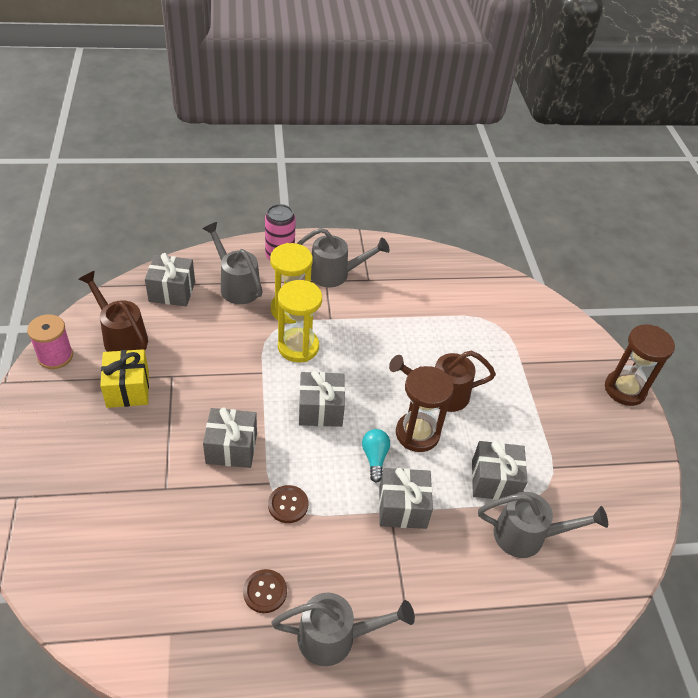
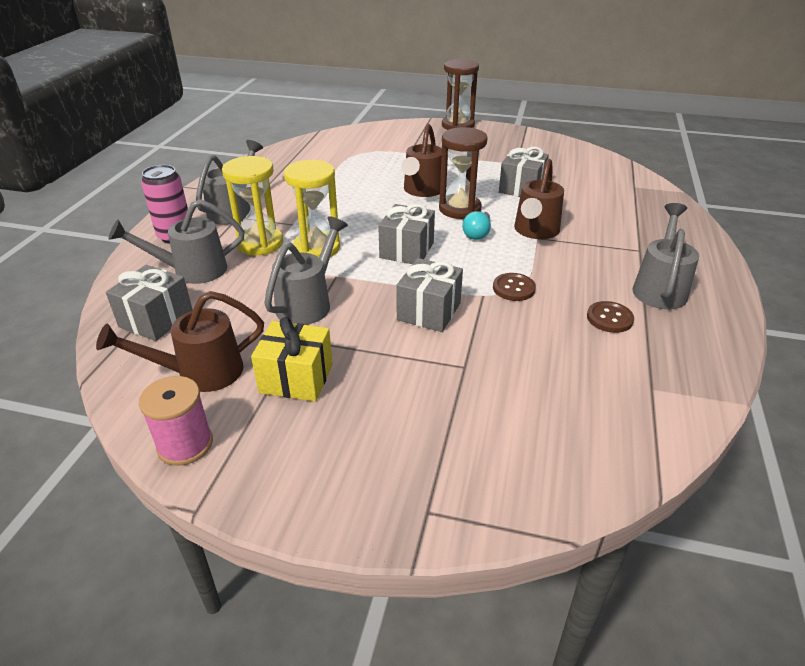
camera: 65 degrees left, 10 degrees down
turquoise light bulb [362,429,390,483] -> turquoise light bulb turned 90 degrees counterclockwise [462,211,491,240]
grey gift [379,468,433,529] -> brown watering can [514,159,564,239]
grey watering can [478,492,608,558] -> grey watering can moved to [264,216,348,325]

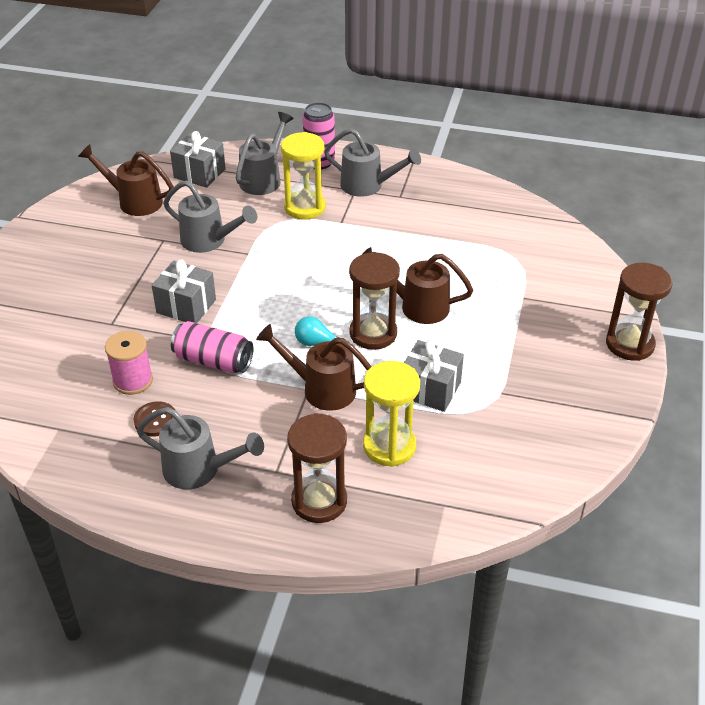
camera: 90 degrees right, 5 degrees up
brown watering can [96,291,264,392] -> brown watering can turned 45 degrees counterclockwise [78,144,174,216]
grey watering can [108,199,244,284] -> grey watering can turned 45 degrees clockwise [236,112,294,195]
pink spool [139,376,213,466] -> pink spool moved to [105,331,153,395]
yellow gift [251,317,333,402] -> none
yellow hourglass [284,160,340,257] -> yellow hourglass moved to [363,361,420,467]
grey gift [378,204,435,264] -> none
brown button [493,273,536,301] -> pink can [171,321,254,373]
none -> brown hourglass [287,413,347,523]

